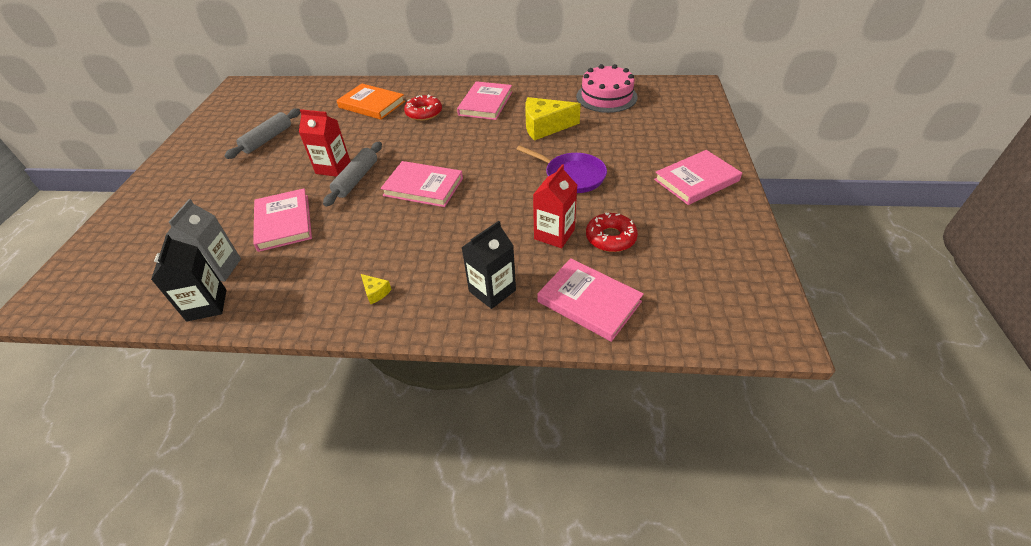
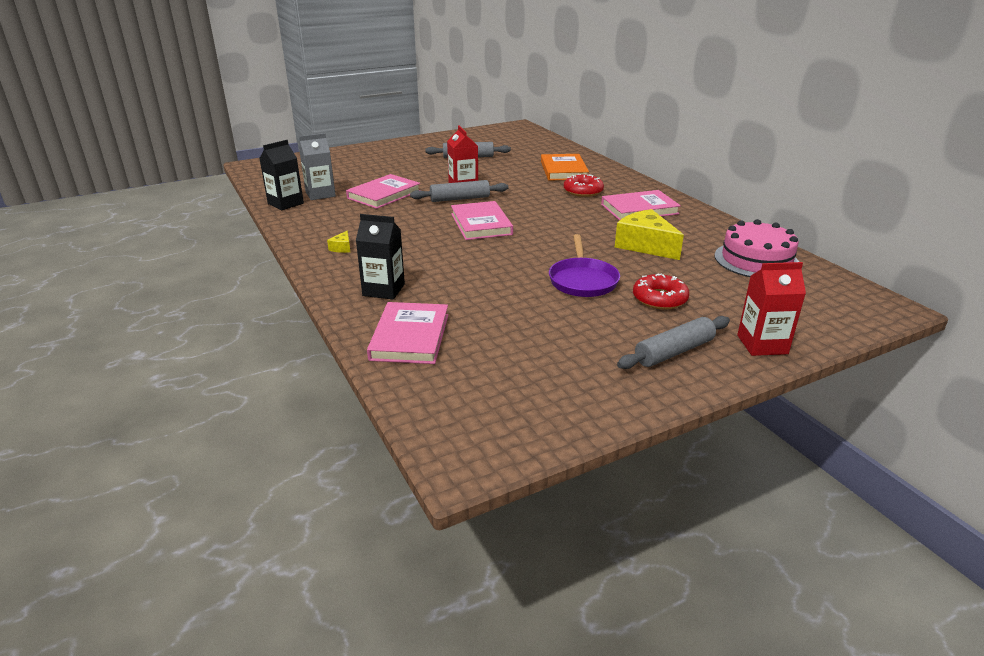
camera: 55 degrees right, 15 degrees down
red carton [533,164,577,248] -> red carton moved to [737,262,806,356]
red donut [586,213,638,252] -> red donut moved to [633,274,689,310]
pink book [654,150,742,205] -> grey rolling pin [617,316,730,369]

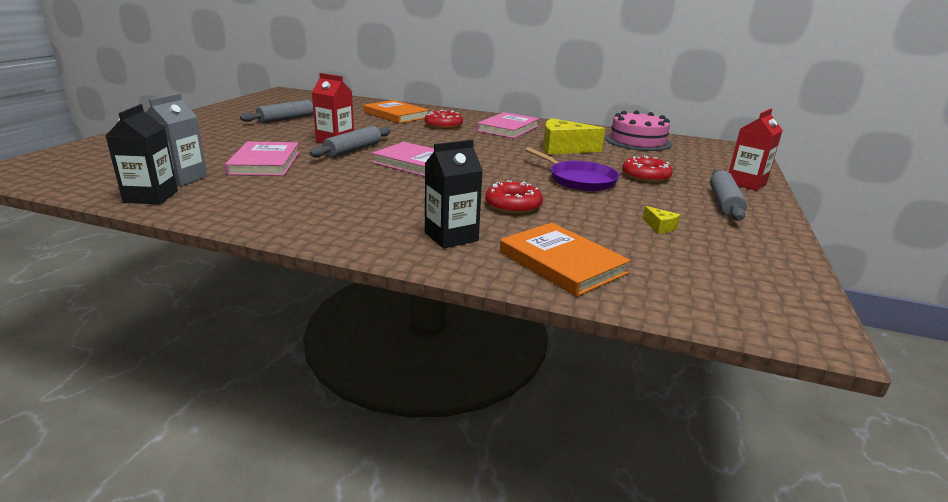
camera: 45 degrees left, 5 degrees down
yellow cheese [327,230,350,253] -> yellow cheese moved to [643,206,680,234]
pink book [367,302,448,364] -> orange book [500,223,631,296]
none -> red donut [485,181,543,214]

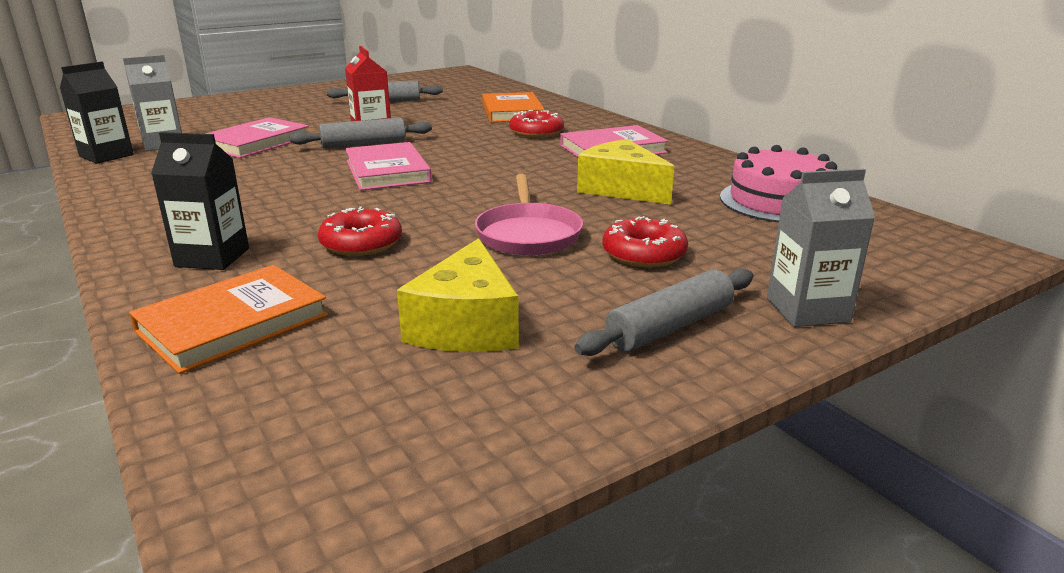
camera: 40 degrees right, 0 degrees up
orange book [500,223,631,296] -> orange book turned 45 degrees clockwise [129,265,328,374]
purple pan [525,147,619,191] -> pink pan [475,174,583,256]
yellow cheese [643,206,680,234] -> yellow cheese [397,238,519,352], size x2.33
red carton [729,109,783,191] -> grey carton [767,169,875,327]

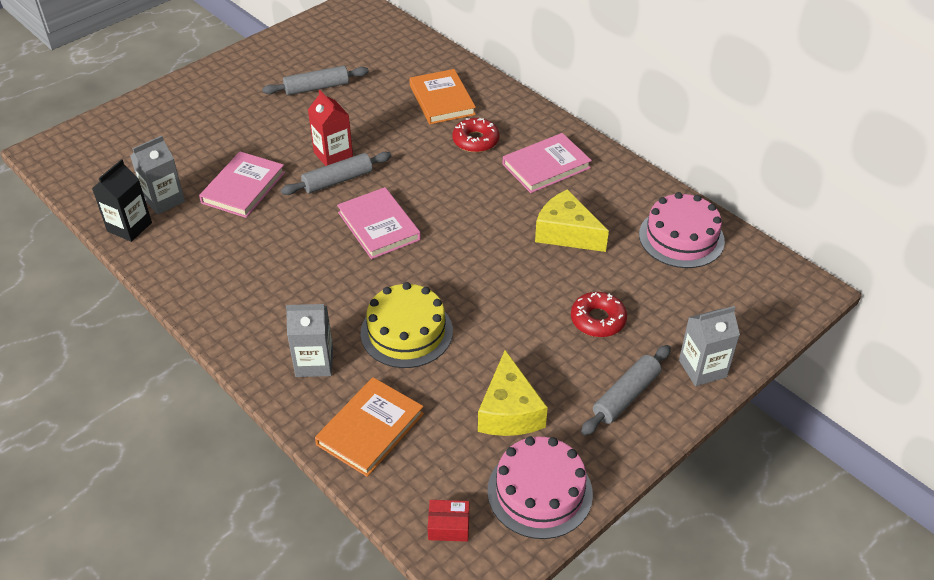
camera: 10 degrees left, 20 degrees up
black carton [151,132,249,270] -> grey carton [286,304,333,377]
red donut [318,207,402,256] -> yellow cake [361,282,453,368]
pink pan [475,174,583,256] -> none
none -> red box [428,500,469,542]
none -> pink cake [487,436,593,539]

